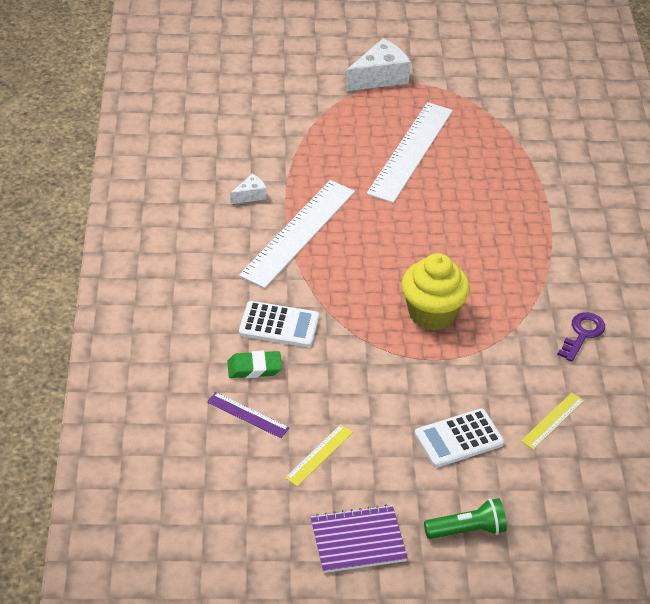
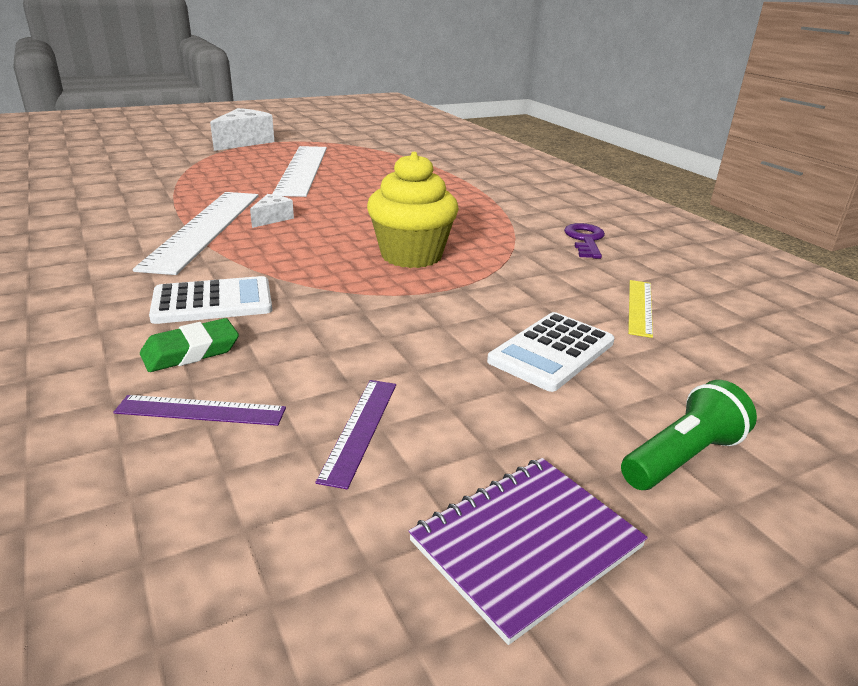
camera: 25 degrees left, 15 degrees down
white cheese [230,174,267,204] -> white cheese moved to [250,194,294,228]
yellow ruler [285,424,353,487] -> purple ruler [315,380,396,489]

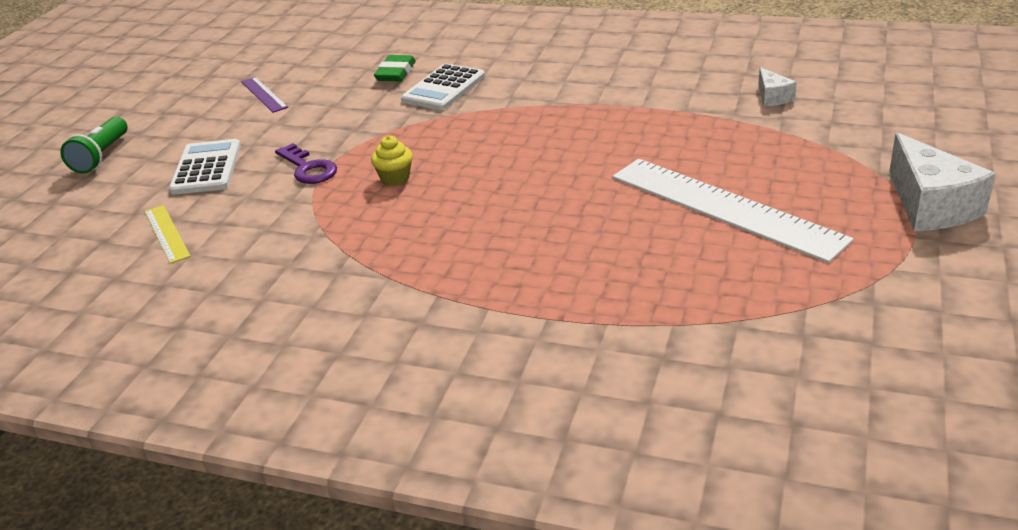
camera: 140 degrees right, 5 degrees up
purple ruler [113,395,286,426] -> none
white ruler [133,192,259,275] -> none
white cheese [250,194,294,228] -> white cheese moved to [758,67,797,106]
yellow cupcake [367,152,459,268] -> yellow cupcake [371,136,413,186], size x0.47
purple notebook [409,458,648,645] -> none
purple key [564,223,605,259] -> purple key moved to [275,143,337,184]

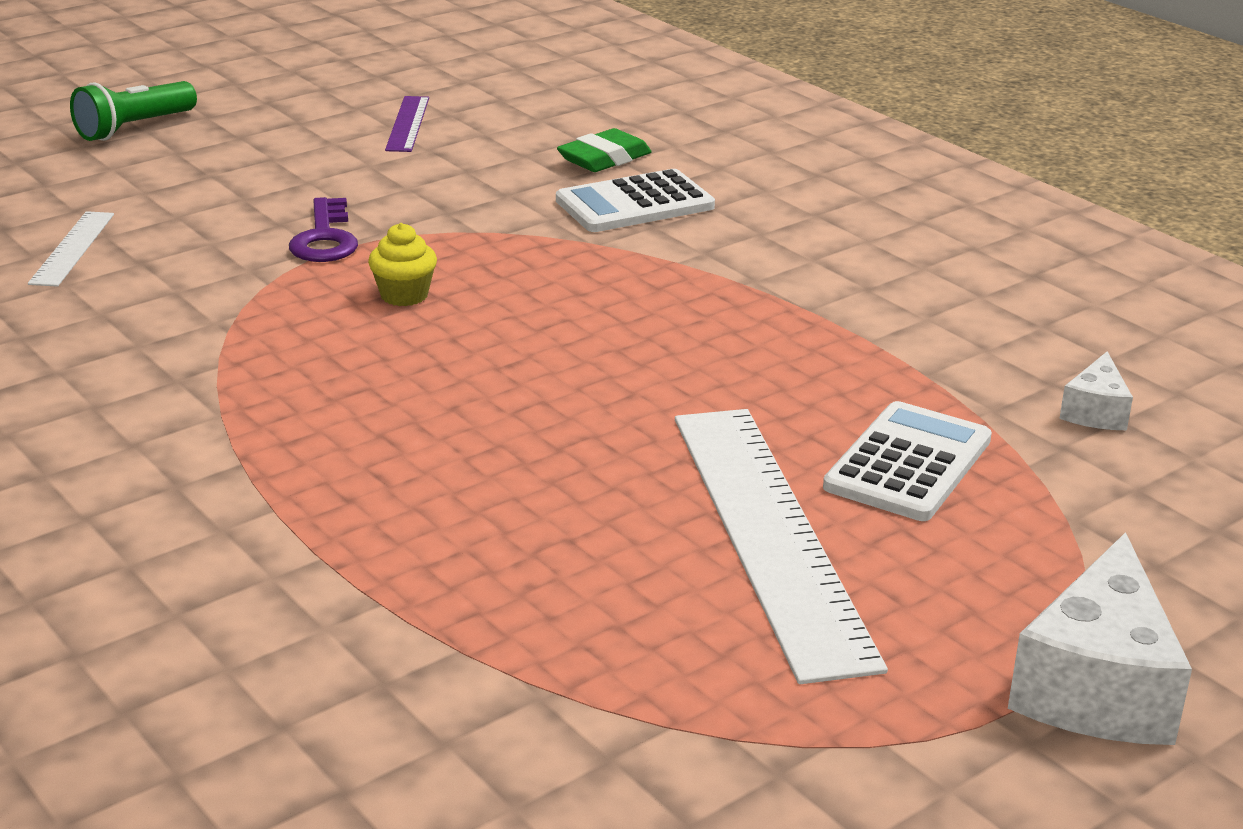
camera: 30 degrees right, 5 degrees down
yellow ruler [145,205,191,264] -> white ruler [28,211,114,287]
white calculator [169,139,241,195] -> white calculator moved to [823,401,992,521]

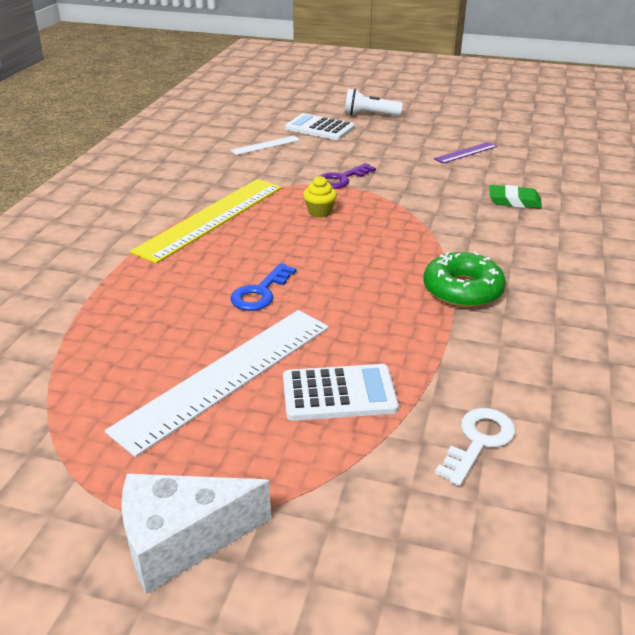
camera: 55 degrees right, 5 degrees up
green flashlight [70,81,197,141] -> white flashlight [345,89,403,116]
white calculator [556,169,715,232] -> white calculator moved to [285,113,355,140]
white cheese [1059,351,1133,430] -> white key [435,408,515,486]
none -> yellow ruler [130,179,282,264]
none -> blue key [230,263,297,311]
none -> green donut [423,252,506,308]

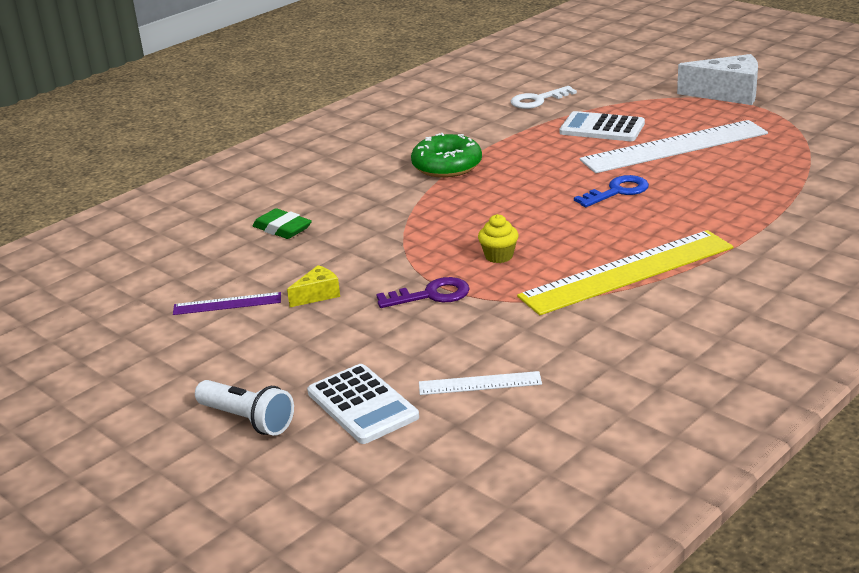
camera: 150 degrees left, 5 degrees down
none -> yellow cheese [287,265,340,307]

